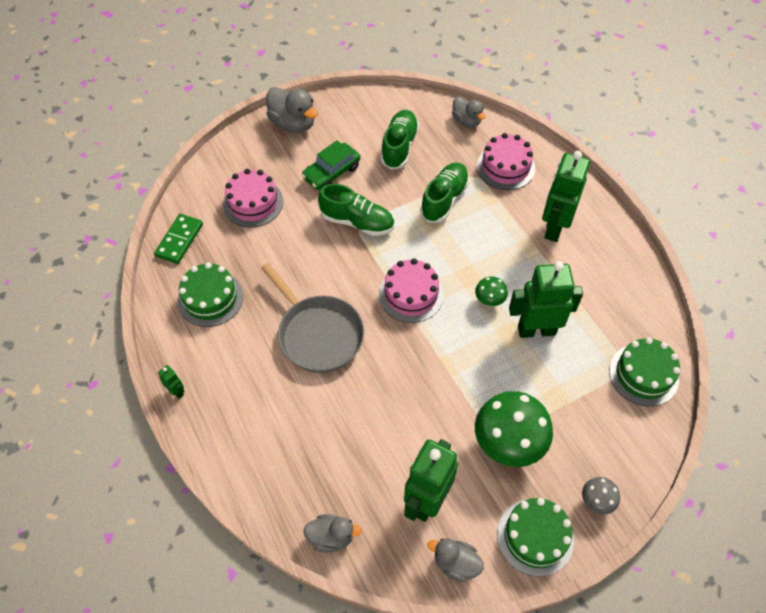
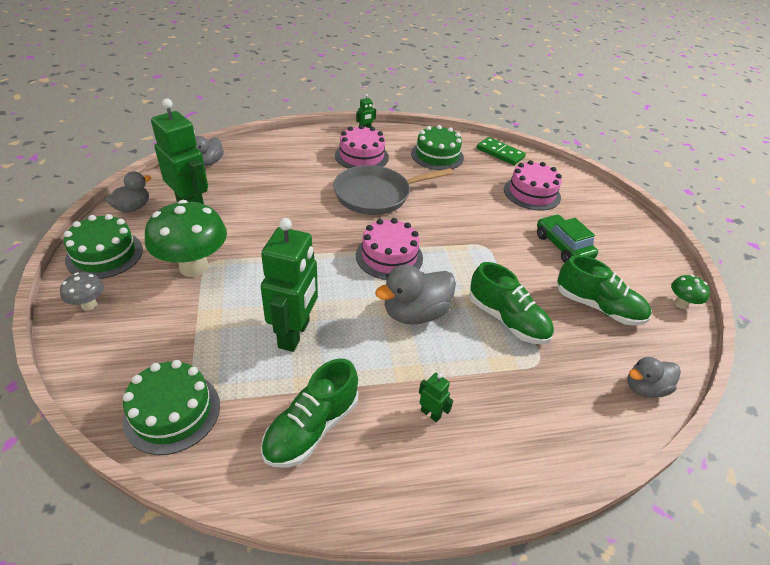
camera: 105 degrees right, 15 degrees down
grey duck [266,87,318,133] -> grey duck moved to [375,264,456,325]
green shoe [318,184,394,236] -> green shoe moved to [261,359,358,468]
green mushroom [475,276,508,306] -> green mushroom moved to [671,275,710,309]
pink cake [477,133,535,190] -> pink cake moved to [335,125,389,169]
green robot [542,151,590,242] -> green robot [419,373,453,422], size x0.42

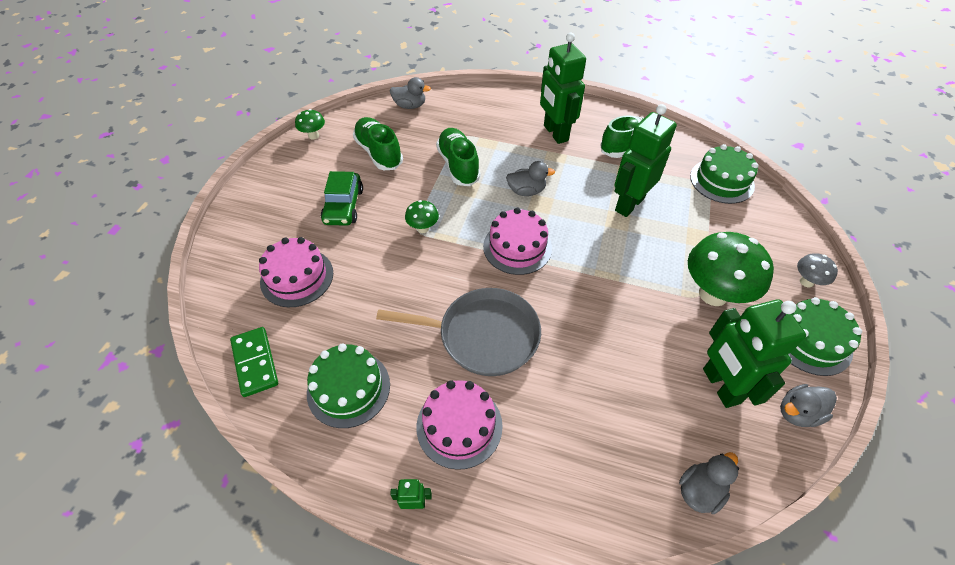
camera: 150 degrees left, 10 degrees up
grey duck [375,264,456,325] -> grey duck [506,161,555,196], size x0.64
green robot [419,373,453,422] -> green robot [540,33,586,144], size x2.40
none -> green mushroom [405,200,439,233]

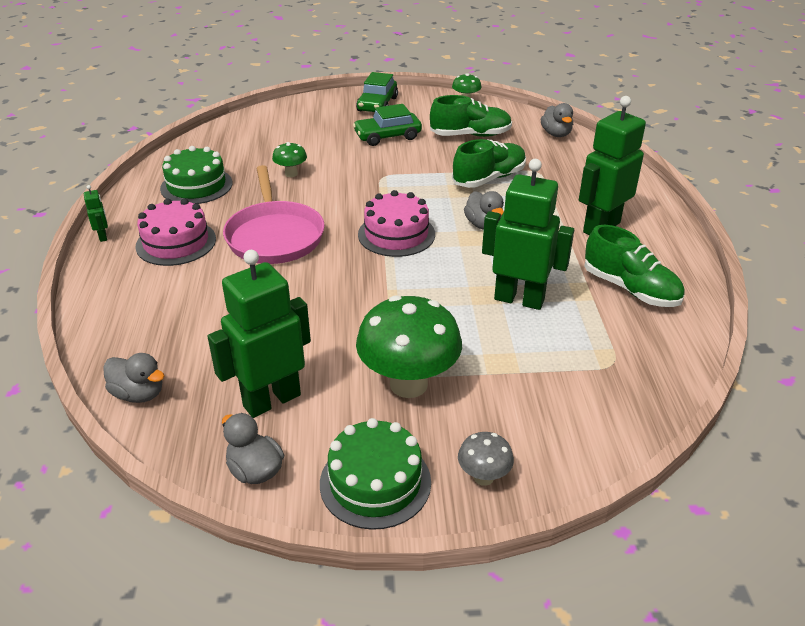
camera: 70 degrees right, 15 degrees down
green domino [230,327,278,397] -> none
pink cake [259,237,333,307] -> none
green shoe [353,117,403,170] -> green shoe turned 45 degrees clockwise [430,95,512,137]
grey pan [376,288,541,376] -> pink pan [223,165,325,264]
green mushroom [405,200,439,233] -> green mushroom moved to [272,142,307,177]
green cake [690,144,758,204] -> none
none -> green car [356,72,398,112]

